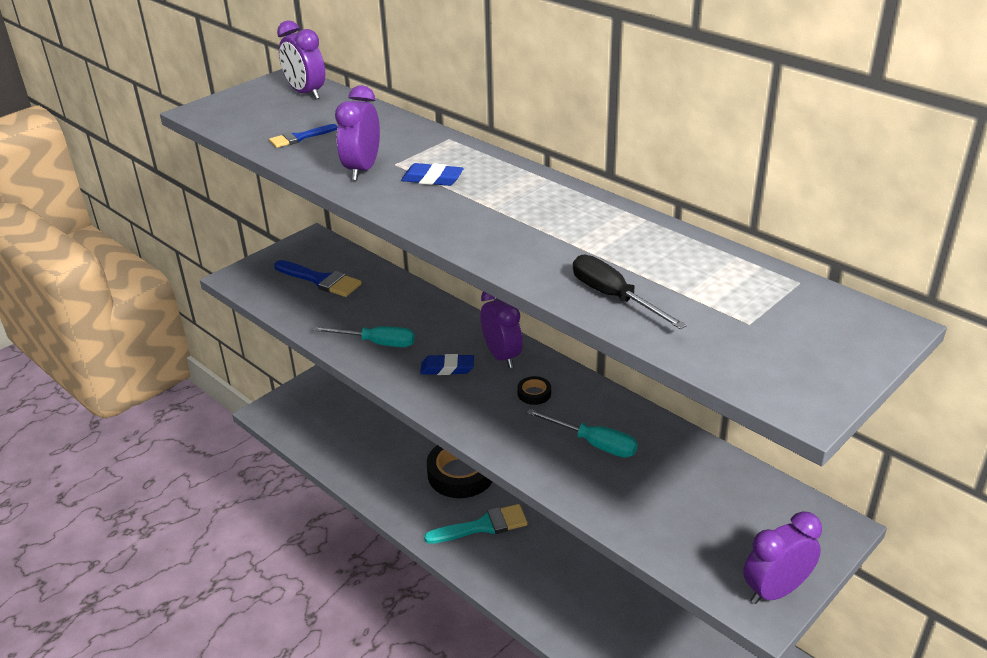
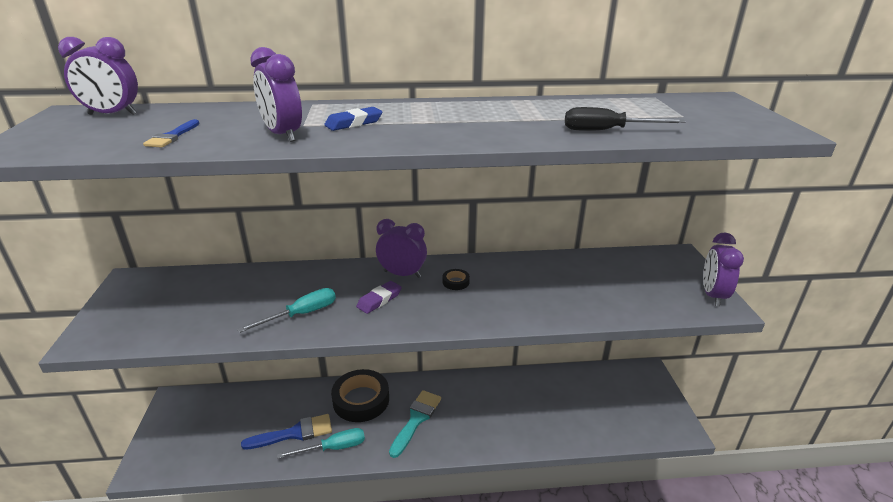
camera: 50 degrees left, 5 degrees down
blue brush [274,260,362,297] -> blue brush moved to [241,414,332,450]
blue eraser [420,354,474,375] -> purple eraser [356,281,402,314]
turquoise screwdriver [527,409,638,458] -> turquoise screwdriver moved to [277,428,365,459]

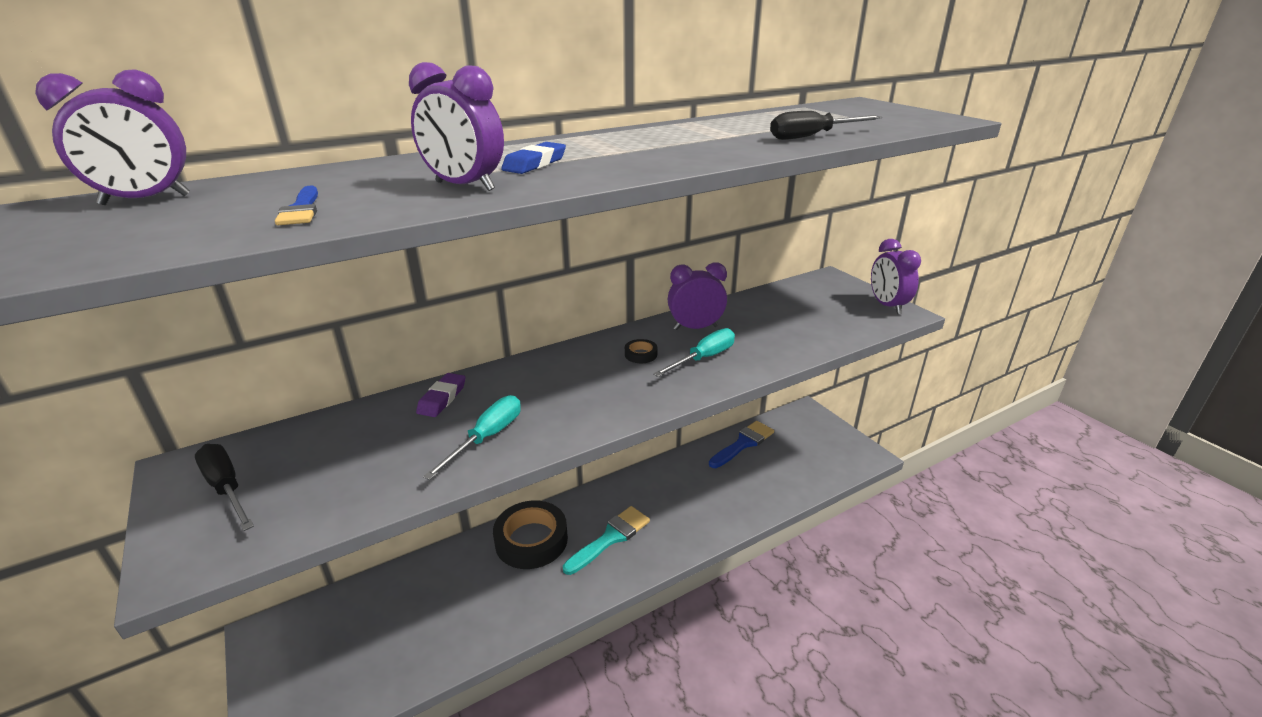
camera: 25 degrees left, 0 degrees up
blue brush [241,414,332,450] -> blue brush moved to [709,421,774,468]
turquoise screwdriver [277,428,365,459] -> turquoise screwdriver moved to [653,328,735,377]
purple eraser [356,281,402,314] -> purple eraser moved to [416,373,466,417]
purple clock [376,219,427,278] -> purple clock moved to [668,262,727,330]
turquoise brush [389,390,441,458] -> turquoise brush turned 45 degrees clockwise [563,506,650,575]
none -> black screwdriver [195,444,254,531]

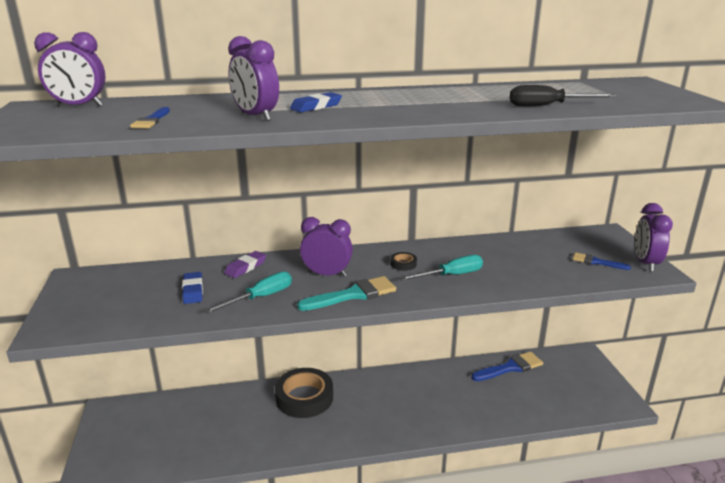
camera: 20 degrees right, 5 degrees down
black screwdriver [195,444,254,531] -> none
turquoise brush [563,506,650,575] -> turquoise brush moved to [297,276,396,311]
purple clock [668,262,727,330] -> purple clock moved to [300,217,353,277]
none -> blue eraser [182,272,203,304]
none -> blue brush [572,252,631,270]

